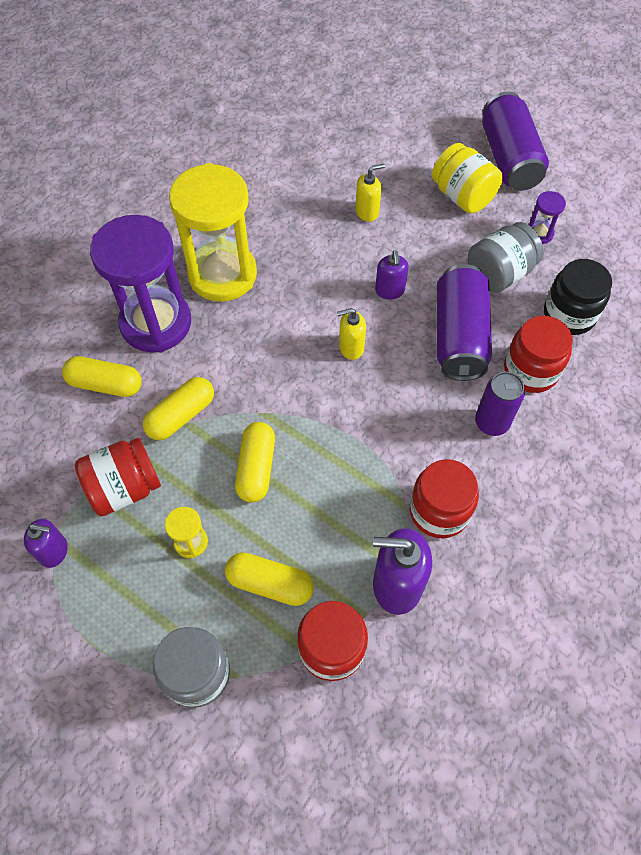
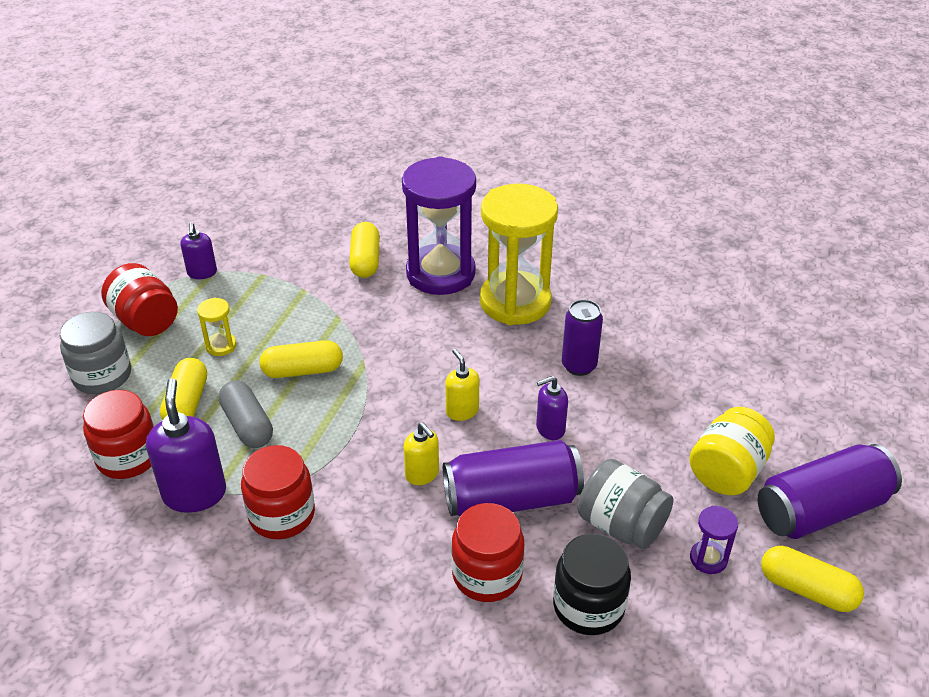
camera: 75 degrees right, 20 degrees down
red jar [75,438,161,516] -> red jar moved to [101,263,178,336]
yellow capsule [143,377,214,440] -> yellow capsule moved to [761,546,864,612]
yellow soap dispenser [355,164,385,222] -> yellow soap dispenser moved to [404,422,439,485]
purple can [475,372,525,436] -> purple can moved to [562,299,603,376]
none -> grey capsule [219,381,273,448]

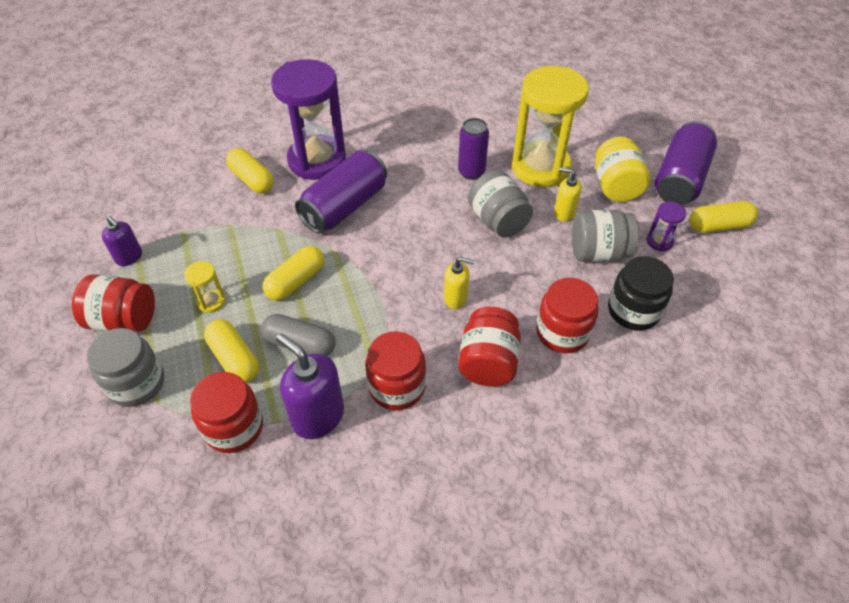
camera: 40 degrees left, 10 degrees up
purple can [443,440,584,516] -> purple can moved to [295,151,387,234]
yellow soap dispenser [445,349,479,421] -> yellow soap dispenser moved to [554,167,582,222]
yellow hourglass [480,184,558,325] -> yellow hourglass moved to [512,66,589,187]
purple soap dispenser [536,376,568,440] -> grey jar [468,170,533,237]
none -> red jar [458,307,521,386]

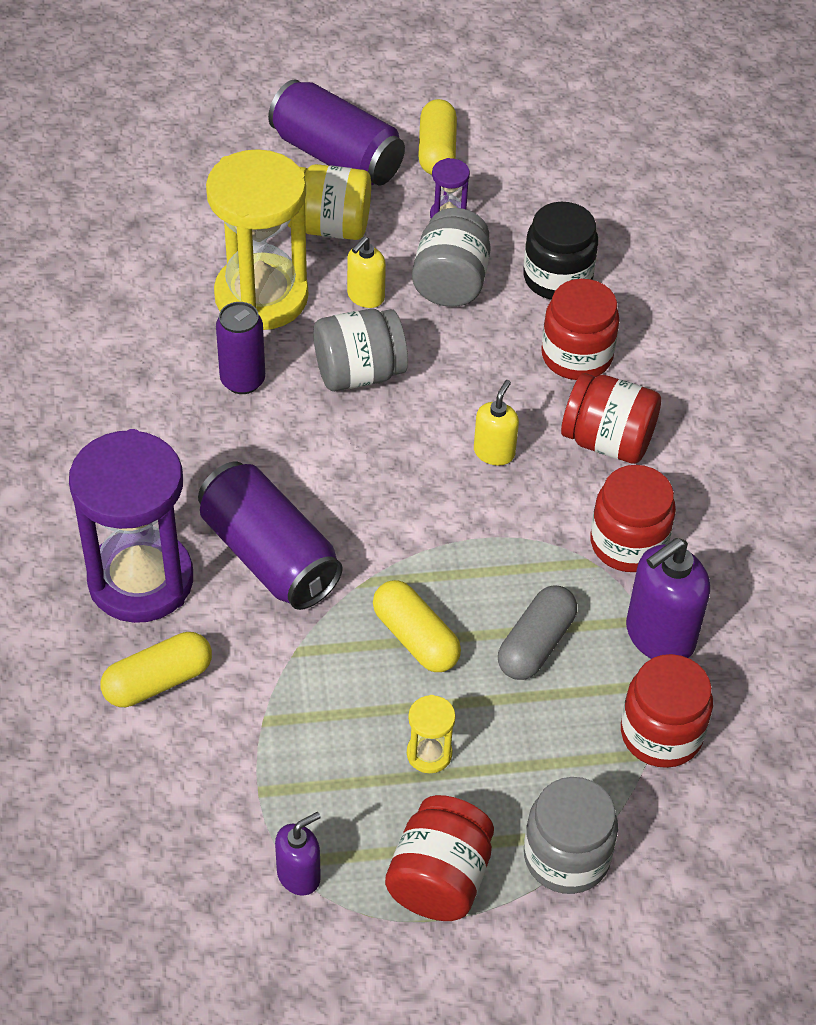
camera: 80 degrees left, 0 degrees up
yellow capsule [204,319,259,383] -> none

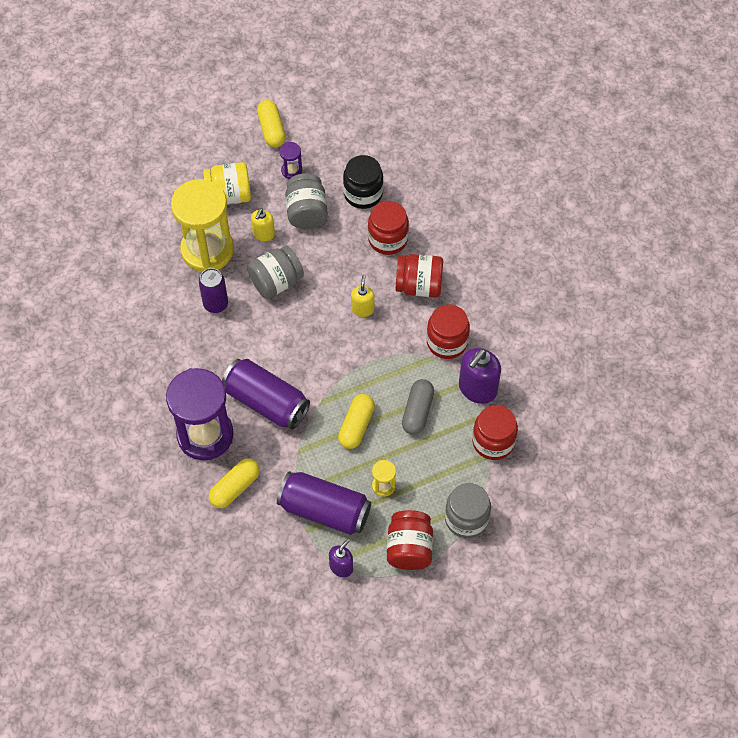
camera: 15 degrees left, 10 degrees up
purple can [268,79,405,185] -> purple can moved to [277,471,371,535]
yellow capsule [373,580,461,672] -> yellow capsule turned 75 degrees clockwise [338,394,375,449]

